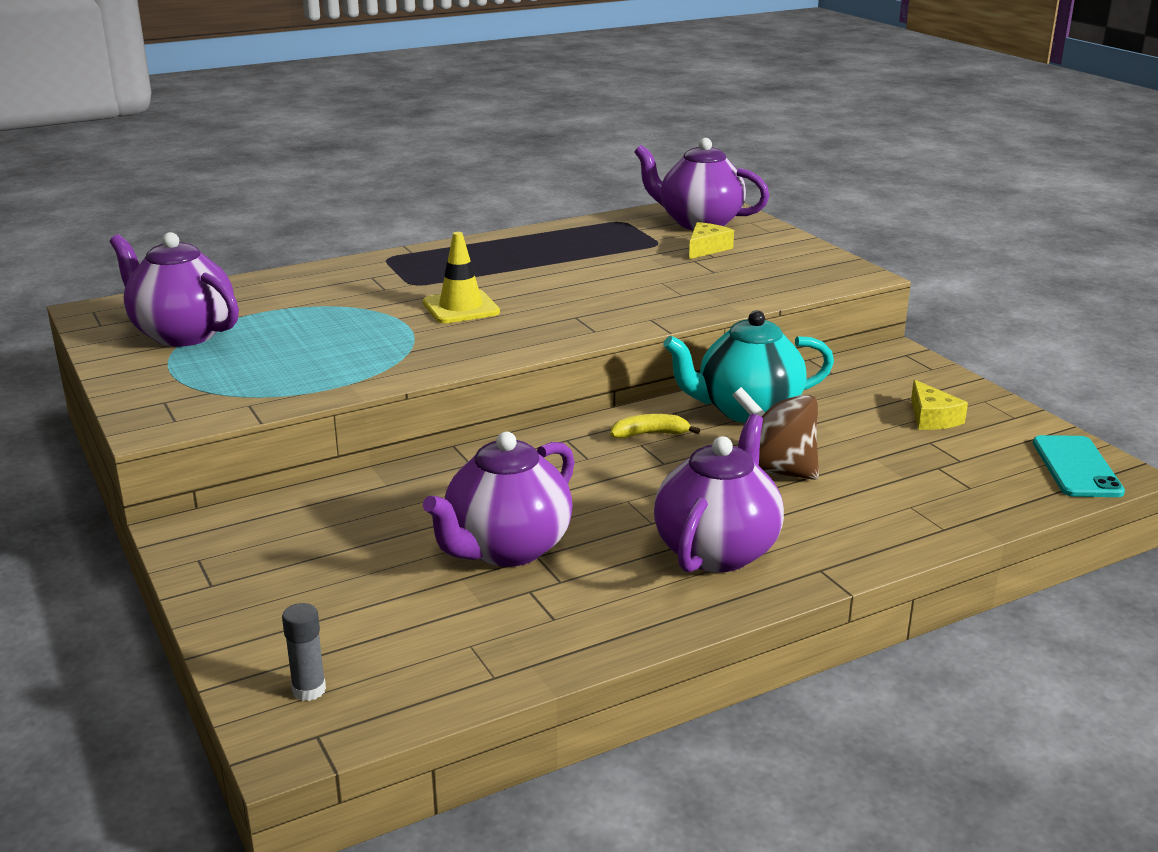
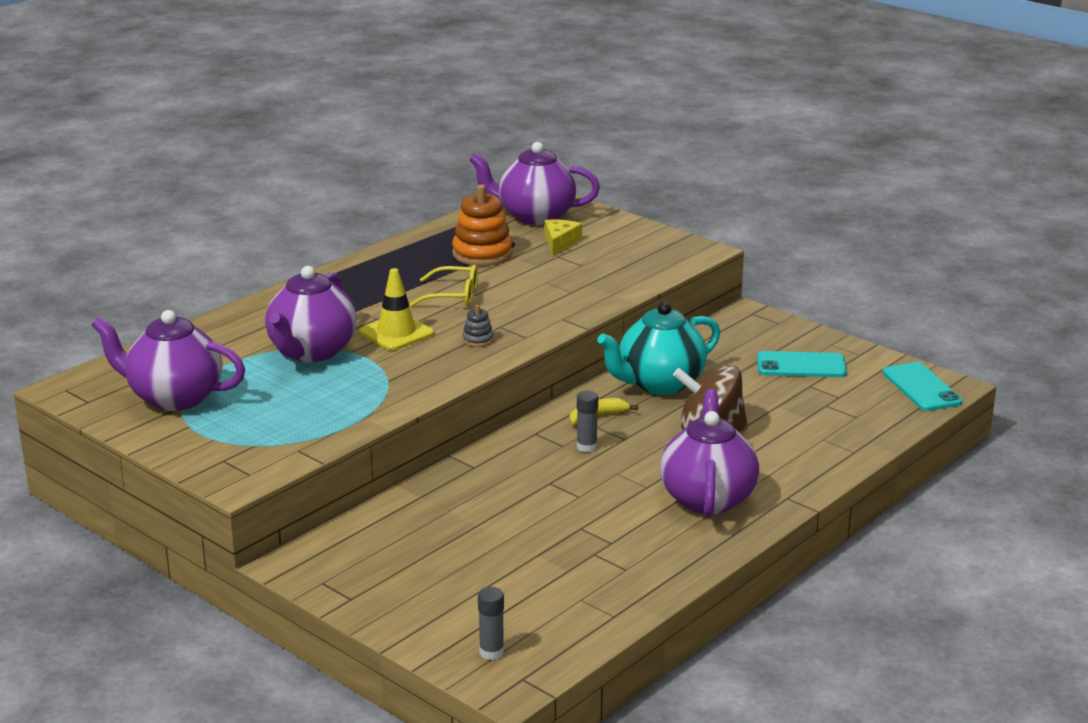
camera: 20 degrees left, 0 degrees up
purple teapot [423,432,575,567] -> purple teapot moved to [265,266,357,362]
yellow cheese [911,380,968,430] -> turquoise phone [757,351,847,377]
none -> yellow glasses [409,265,478,307]
none -> orange stacking toy [452,184,513,266]
none -> grey stacking toy [462,305,494,347]
none -> grey glue stick [577,391,598,452]

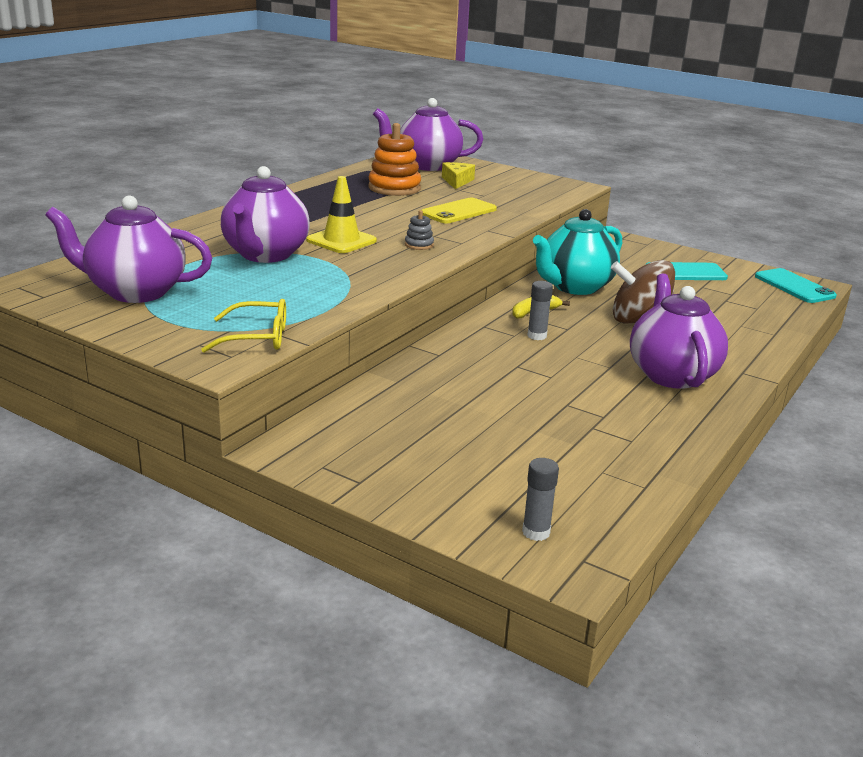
camera: 10 degrees left, 0 degrees up
yellow glasses [409,265,478,307] -> yellow glasses moved to [201,299,286,353]
none -> yellow phone [422,198,497,223]

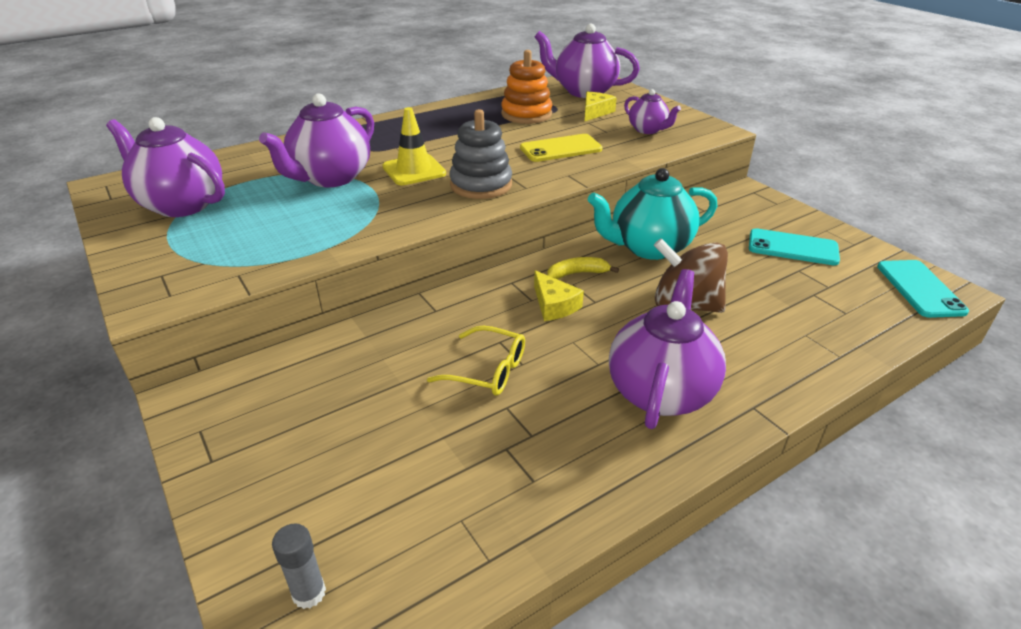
camera: 25 degrees right, 10 degrees up
yellow glasses [201,299,286,353] -> yellow glasses moved to [427,326,525,395]
grey stacking toy [405,210,434,250] -> grey stacking toy [449,109,512,199], size x2.12
grey glue stick [527,281,553,340] -> yellow cheese [534,270,584,321]
none -> purple teapot [624,89,681,134]

